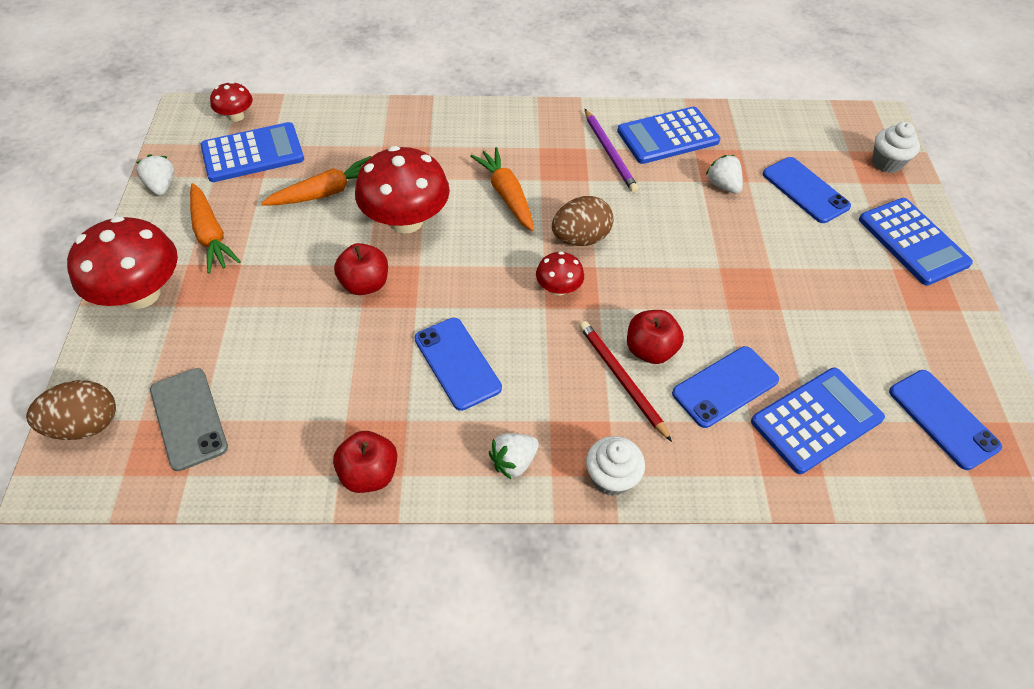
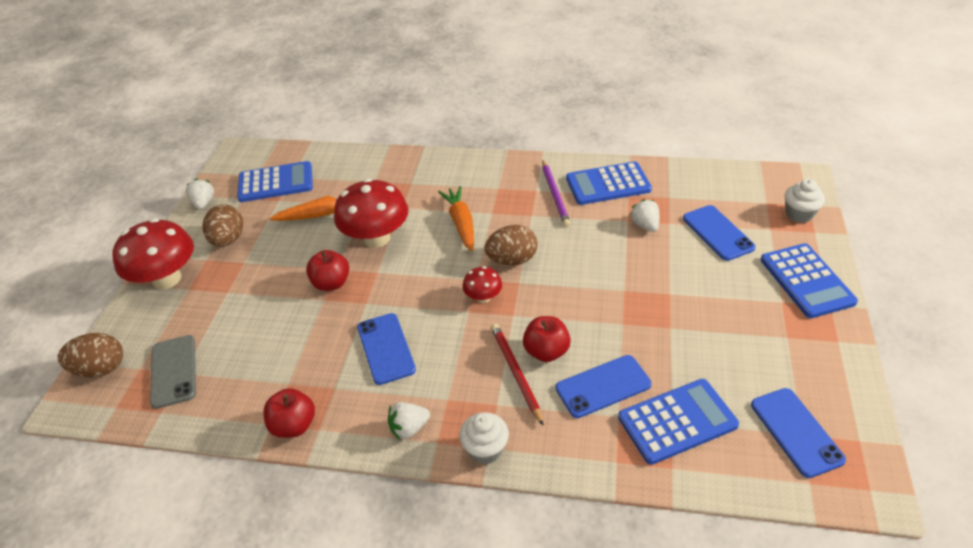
camera: 15 degrees right, 10 degrees down
orange carrot [190,183,241,274] -> brown egg [203,204,243,247]
red mushroom [210,81,253,122] -> none

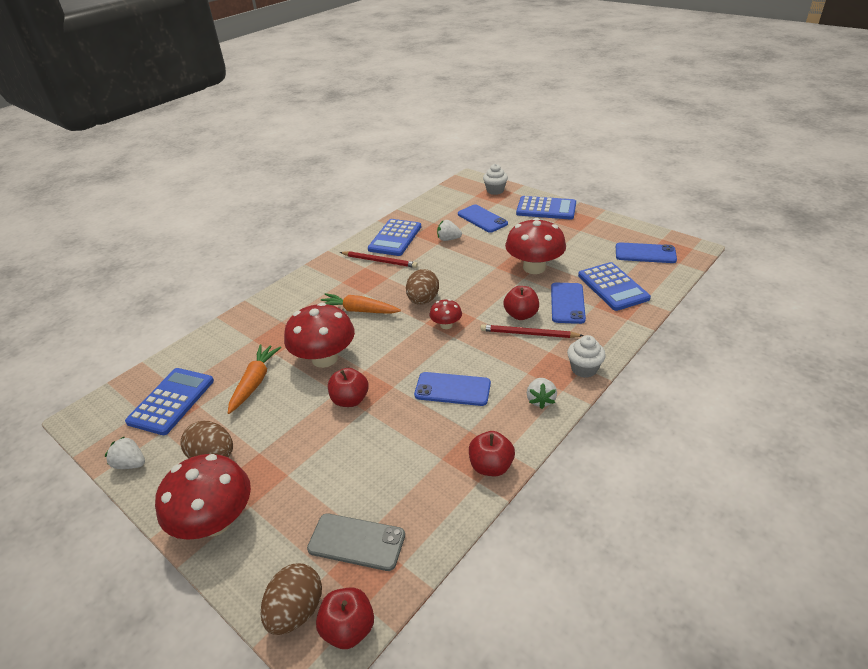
camera: 60 degrees left, 5 degrees down
purple pencil [542,160,571,227] -> red pencil [340,251,418,268]
blue calculator [618,379,739,465] -> blue calculator turned 150 degrees clockwise [578,262,651,311]
blue phone [683,205,756,261] -> blue phone turned 45 degrees clockwise [458,205,508,233]
none -> red apple [316,588,374,649]
none -> red mushroom [505,218,566,274]

